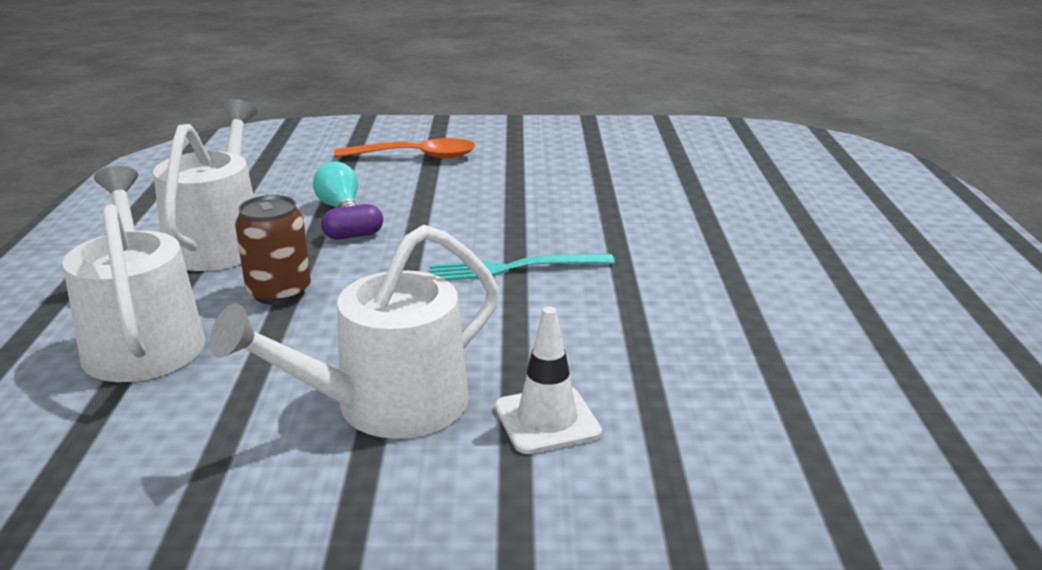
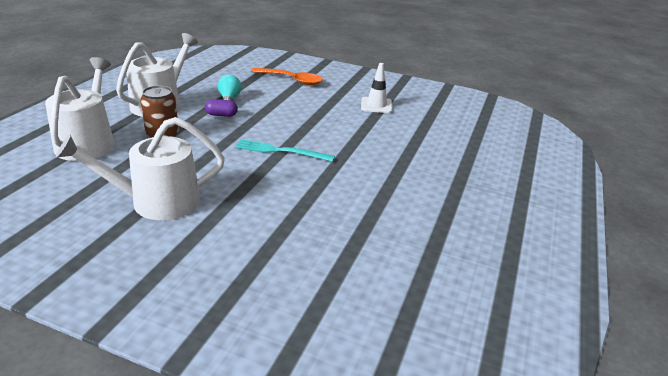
camera: 20 degrees right, 5 degrees up
white traffic cone [495,307,602,454] -> white traffic cone moved to [361,63,392,113]

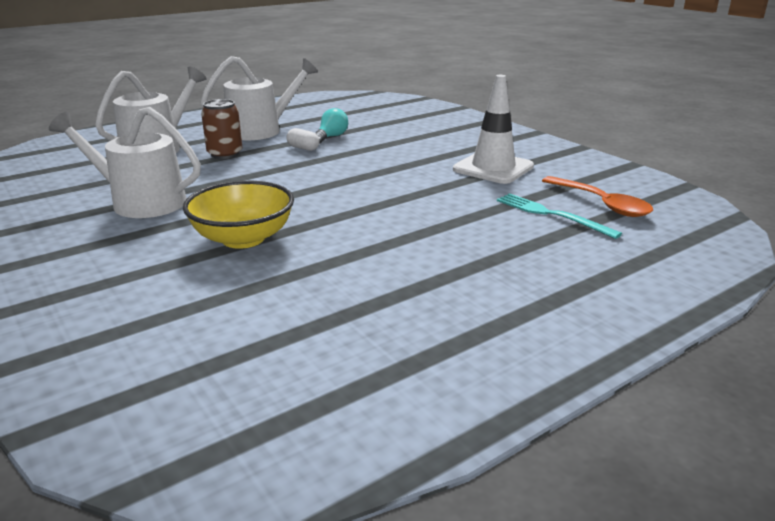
camera: 35 degrees right, 5 degrees down
purple capsule [205,99,238,117] -> white capsule [286,128,320,151]
turquoise fork [235,139,335,162] -> turquoise fork moved to [497,193,622,239]
orange spoon [251,68,323,85] -> orange spoon moved to [542,176,653,217]
white traffic cone [361,63,392,113] -> white traffic cone [453,75,534,184], size x1.54
none -> yellow bowl [183,181,294,249]

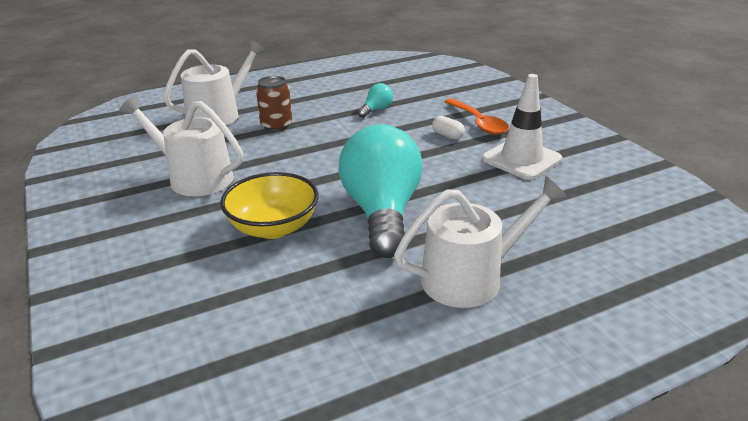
camera: 10 degrees right, 5 degrees up
white watering can [200,56,318,140] -> white watering can moved to [394,176,567,308]
white capsule [286,128,320,151] -> white capsule moved to [432,116,465,140]
turquoise fork [497,193,622,239] -> none
orange spoon [542,176,653,217] -> orange spoon moved to [445,99,509,135]
none -> turquoise light bulb [339,124,423,258]

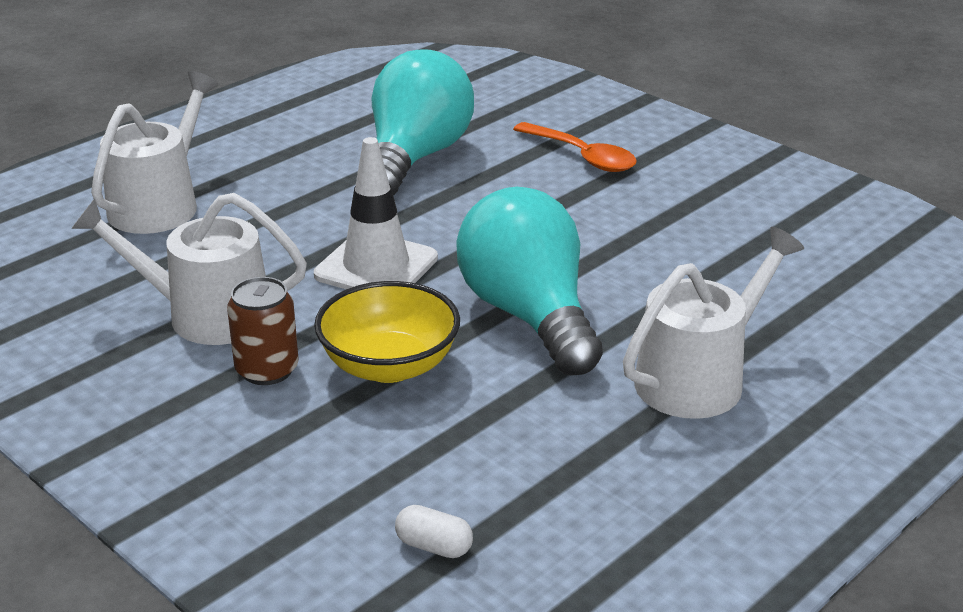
camera: 20 degrees left, 0 degrees up
brown can [256,76,292,131] -> brown can moved to [227,277,298,385]
turquoise light bulb [357,83,393,118] -> turquoise light bulb [371,49,474,195], size x2.45
white capsule [432,116,465,140] -> white capsule moved to [395,505,473,558]
white traffic cone [482,74,562,180] -> white traffic cone moved to [314,137,438,289]

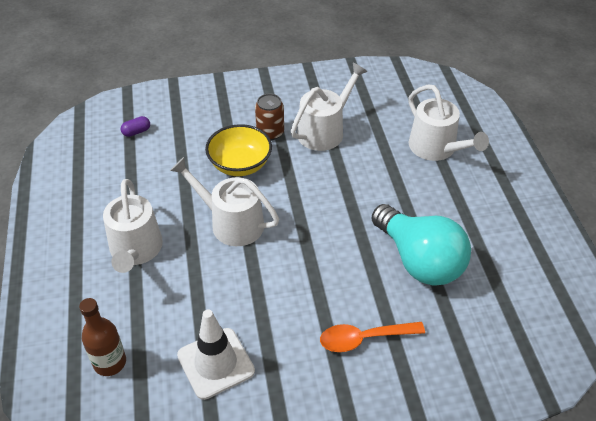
camera: 125 degrees right, 15 degrees up
white traffic cone [314,137,438,289] -> white traffic cone moved to [177,310,255,400]
white capsule [395,505,473,558] -> purple capsule [121,116,150,137]
turquoise light bulb [456,187,603,376] -> white watering can [170,157,279,246]
none -> brown bottle [79,298,126,376]

